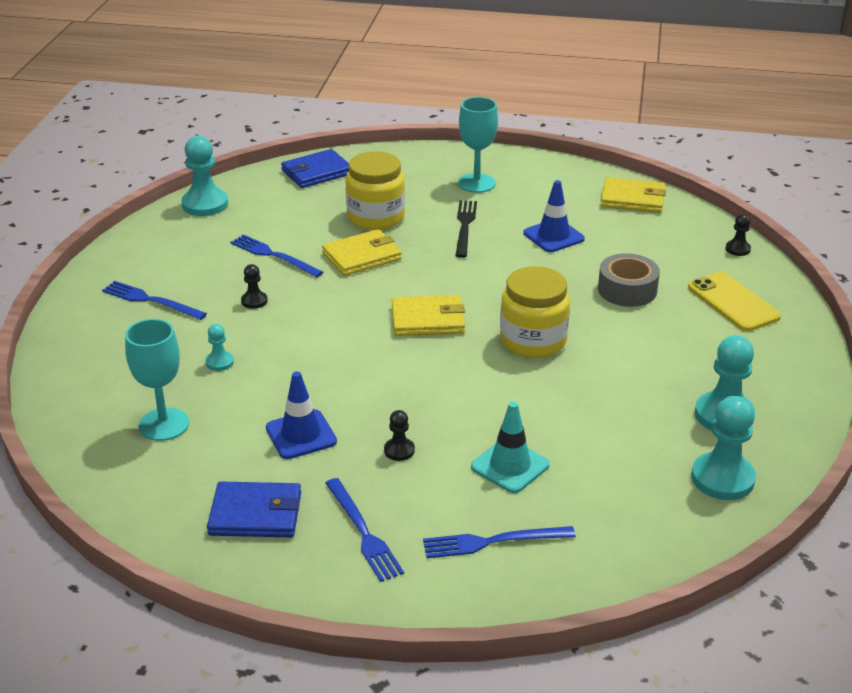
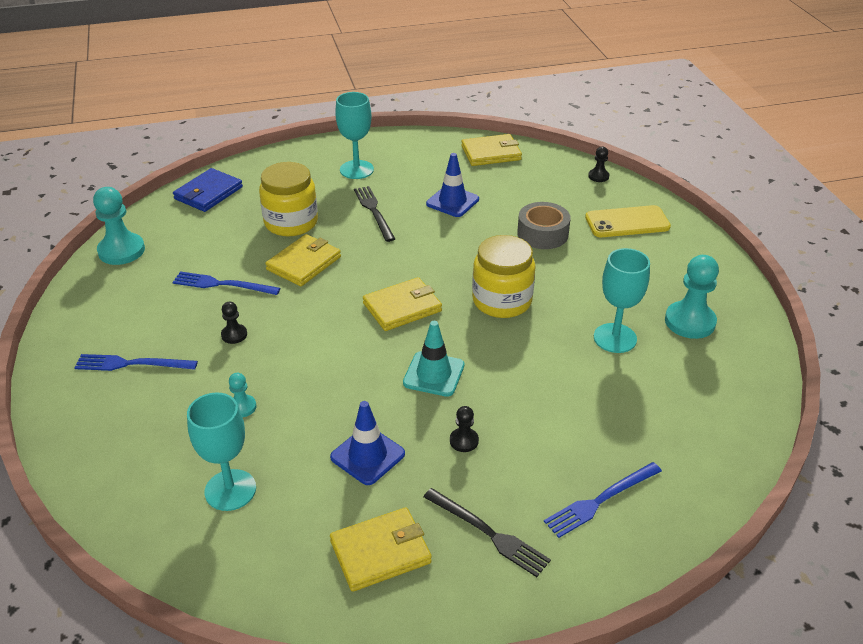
camera: 25 degrees left, 5 degrees up
blue wallet [207,481,301,538] -> yellow wallet [330,507,432,592]
blue fork [325,478,404,582] -> black fork [423,488,551,577]
turquoise traffic cone [471,402,550,493] -> turquoise traffic cone moved to [403,321,464,397]
yellow phone [688,272,781,331] -> yellow phone turned 45 degrees counterclockwise [585,205,671,237]
turquoise pawn [691,396,756,500] -> none
none -> turquoise goblet [594,248,650,353]

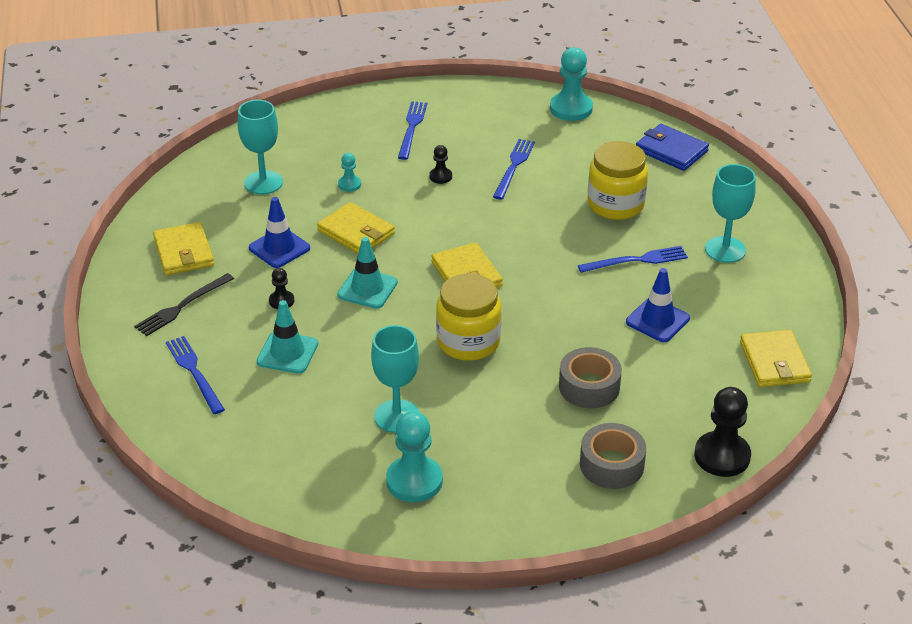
camera: 95 degrees right, 0 degrees up
yellow wallet [265,234,341,286] -> yellow wallet moved to [317,202,395,253]
black fork [354,186,395,242] -> blue fork [578,246,688,273]
yellow phone [585,205,671,237] -> grey tape [580,423,646,489]
black pawn [588,147,609,182] -> black pawn [694,387,751,477], size x1.97
none -> turquoise traffic cone [256,300,318,374]

